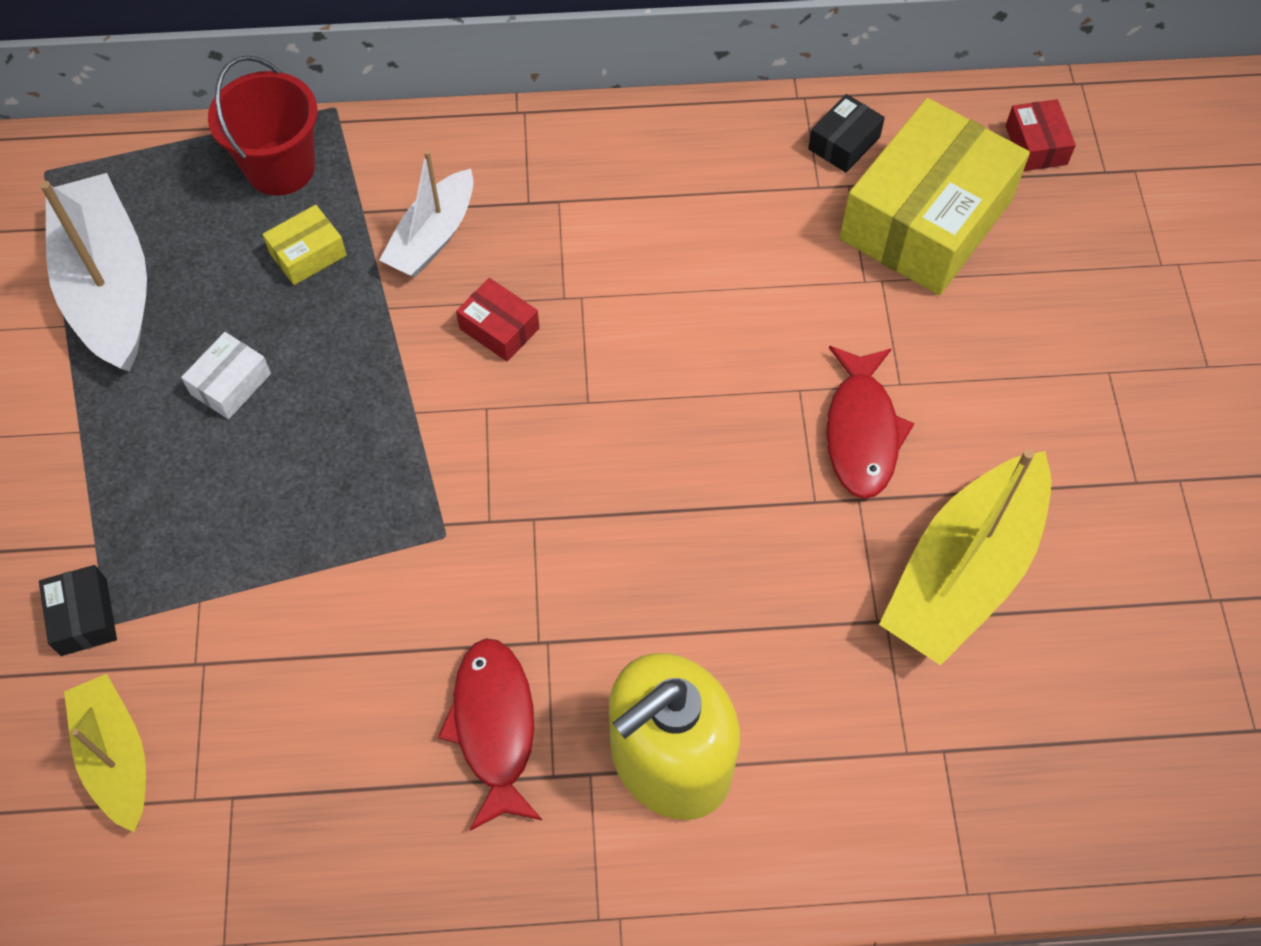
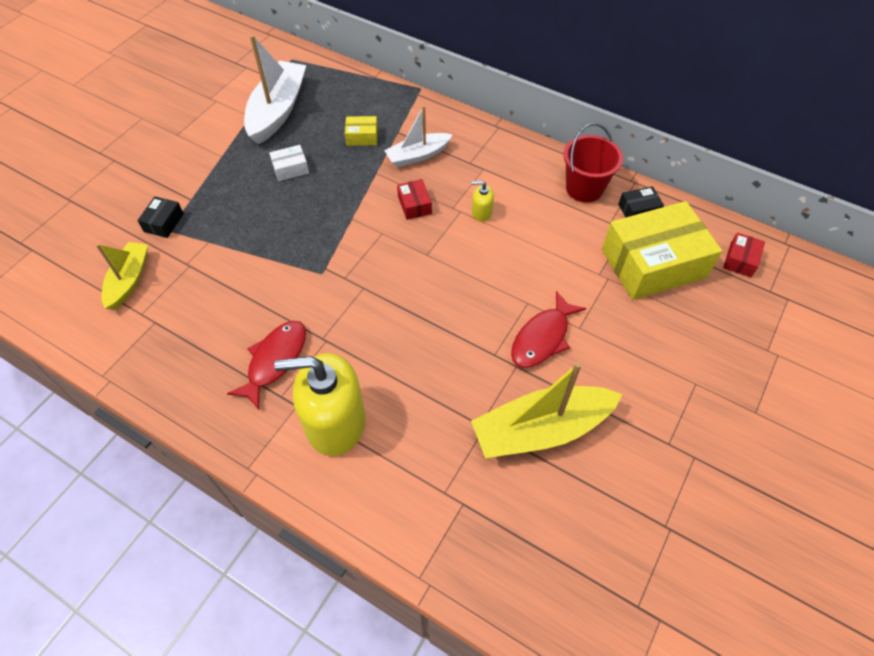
camera: 35 degrees right, 5 degrees down
red bucket [208,56,318,196] -> red bucket moved to [563,123,623,202]
none -> yellow soap dispenser [472,181,494,222]

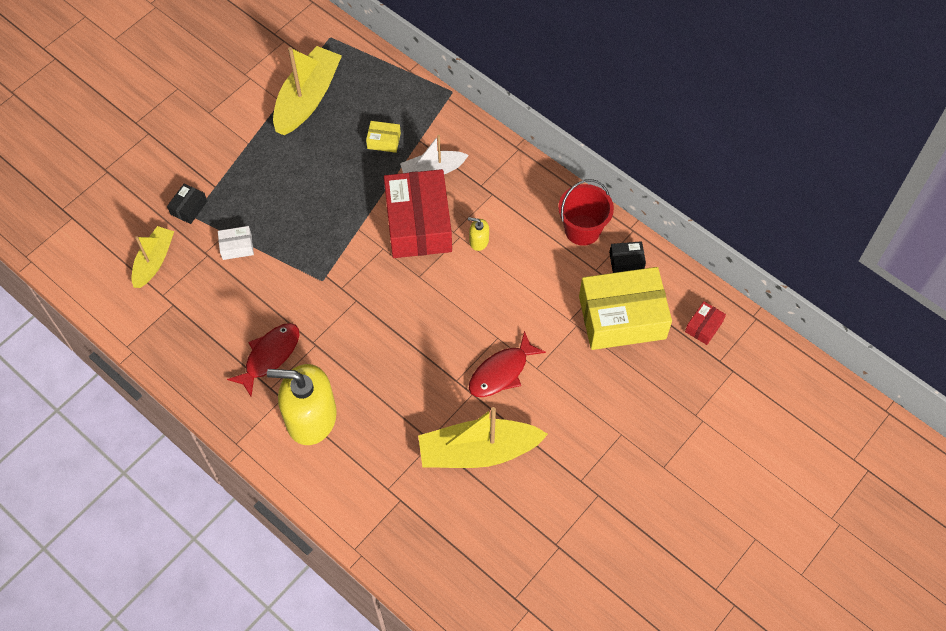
camera: 10 degrees right, 5 degrees up
white boat [244,35,306,144] -> yellow boat [273,46,342,135]
white box [269,145,309,181] -> white box moved to [218,226,254,260]
red box [397,179,432,220] -> red box [384,169,452,258], size x2.39

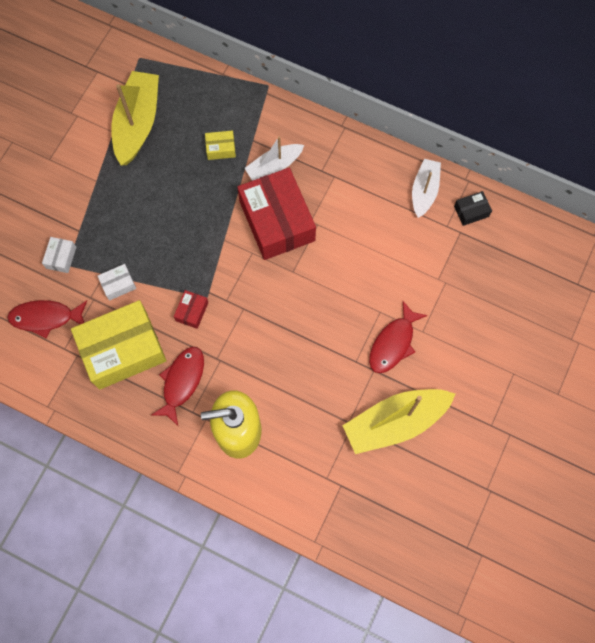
camera: 15 degrees left, 10 degrees up
yellow boat [132,226,174,288] -> red fish [7,300,87,339]
black box [167,184,207,224] -> white box [42,237,76,273]
yellow soap dispenser [468,217,489,251] -> none
red bucket [558,179,614,246] -> white boat [412,159,441,218]
yellow box [579,267,672,350] -> yellow box moved to [71,300,167,390]
red box [685,301,726,345] -> red box moved to [174,290,208,329]

